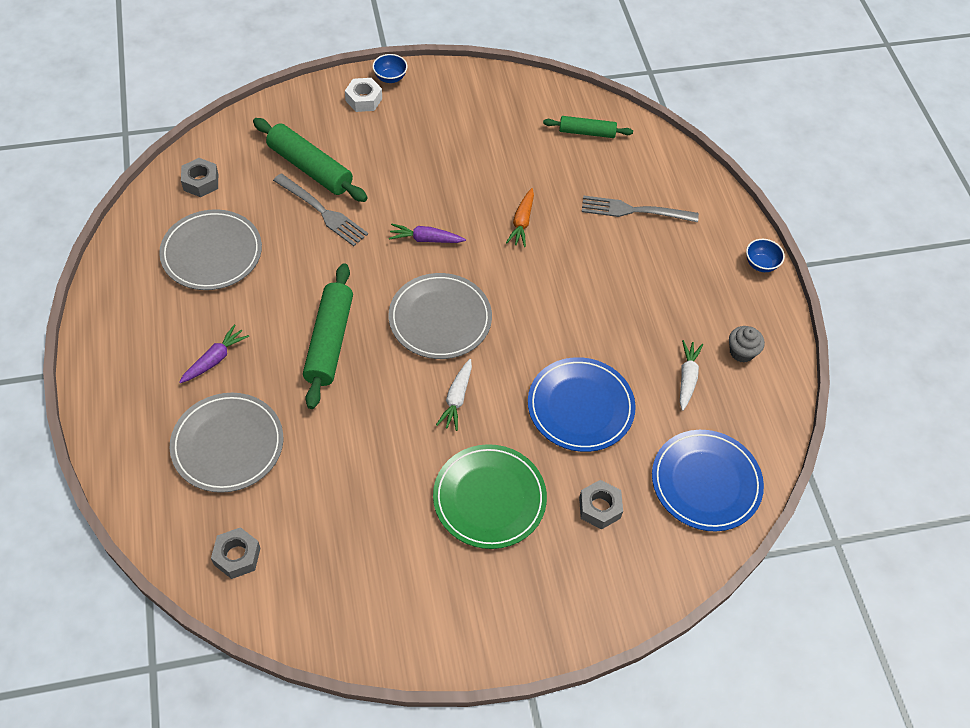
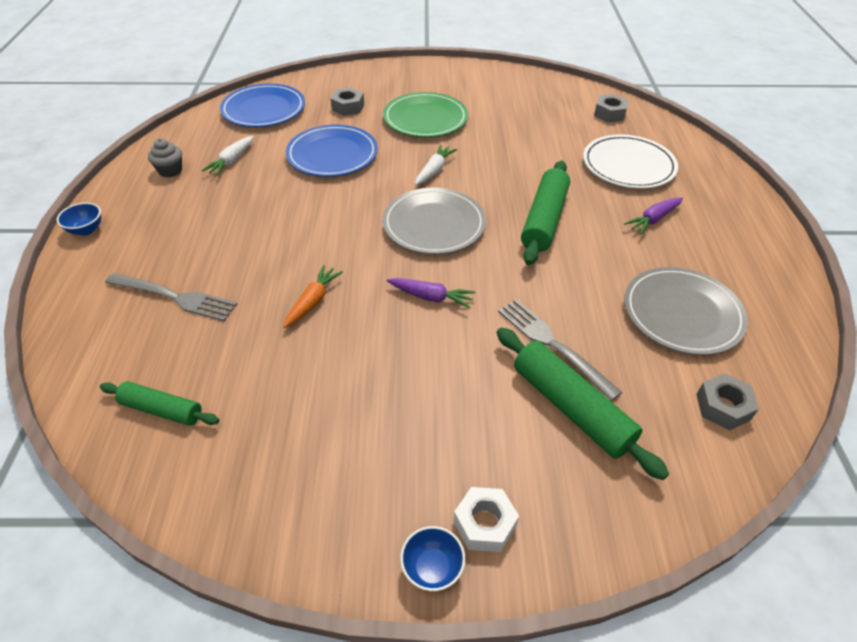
camera: 165 degrees left, 10 degrees down
grey plate [170,393,283,493] -> white plate [583,134,678,189]

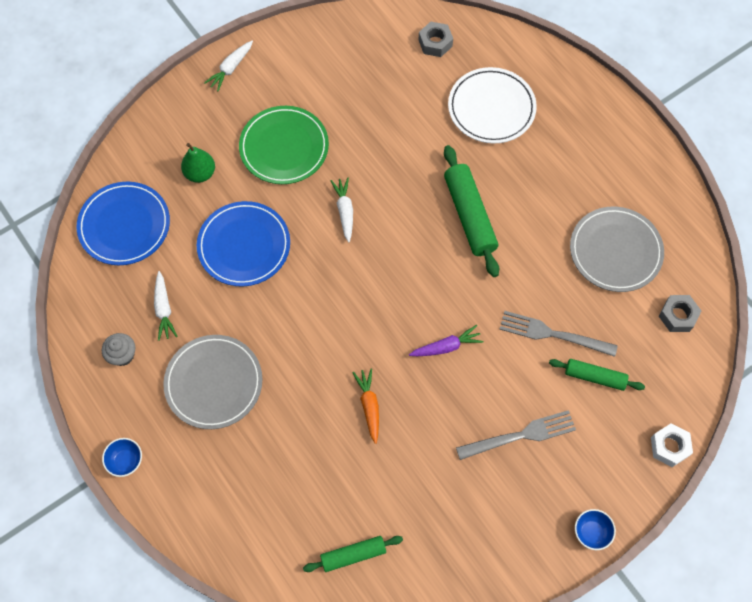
camera: 35 degrees left, 20 degrees up
grey fork [105,273,237,321] -> grey fork moved to [456,410,576,460]
grey nut [330,87,364,116] -> green pear [181,143,215,183]
grey plate [382,188,486,254] -> grey plate moved to [163,335,262,429]
white nut [454,487,519,552] -> white nut moved to [651,423,693,467]
green rolling pin [497,327,669,480] -> green rolling pin [549,359,645,391], size x0.61
purple carrot [624,198,683,234] -> none
none -> white carrot [204,41,253,91]

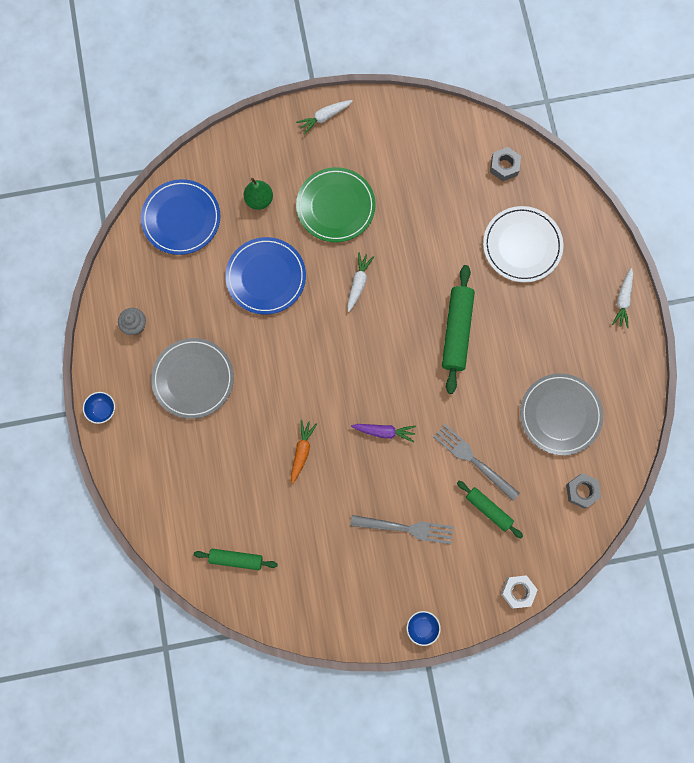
camera: 25 degrees right, 10 degrees up
white carrot [154,271,178,341] -> white carrot moved to [612,268,633,328]

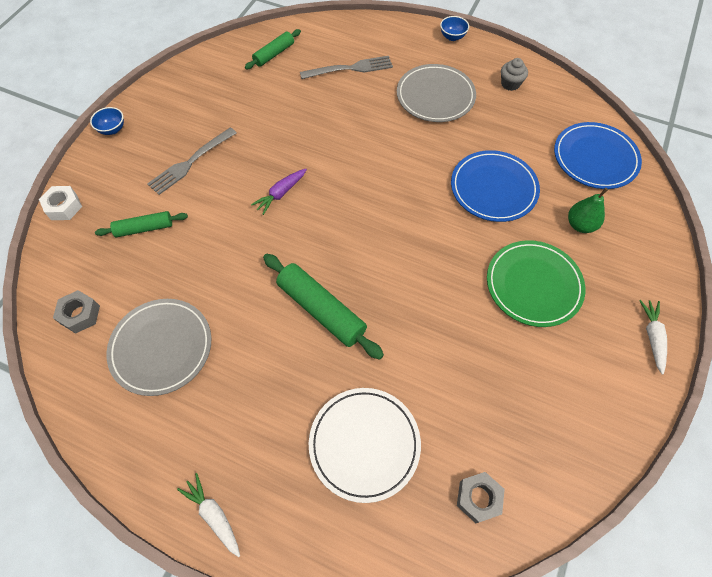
camera: 125 degrees right, 15 degrees down
orange carrot [291,420,317,484] -> none
white carrot [347,252,374,312] -> none
grey fork [433,424,520,501] -> grey fork moved to [300,56,393,79]

